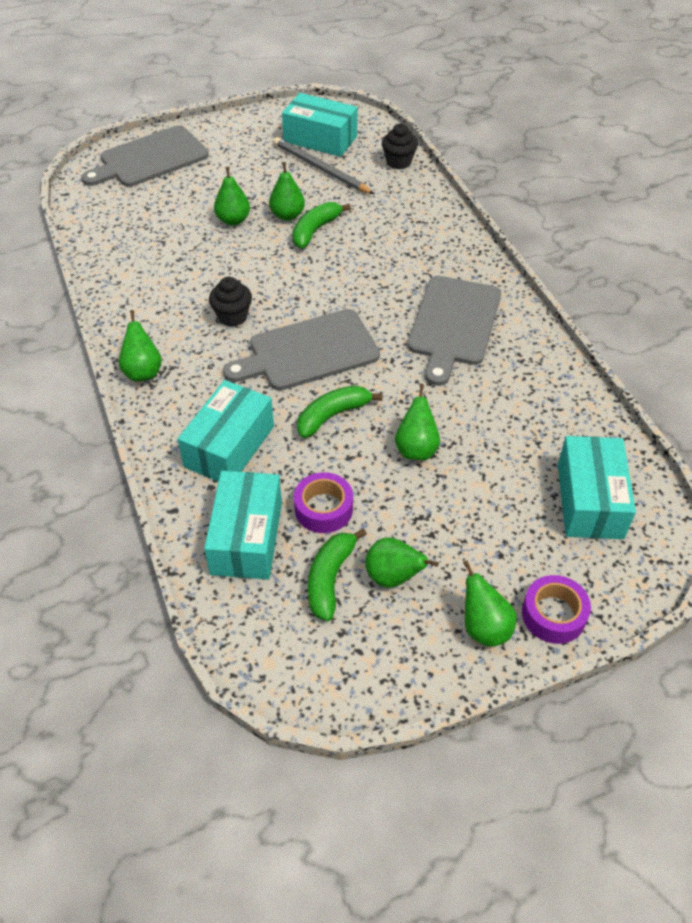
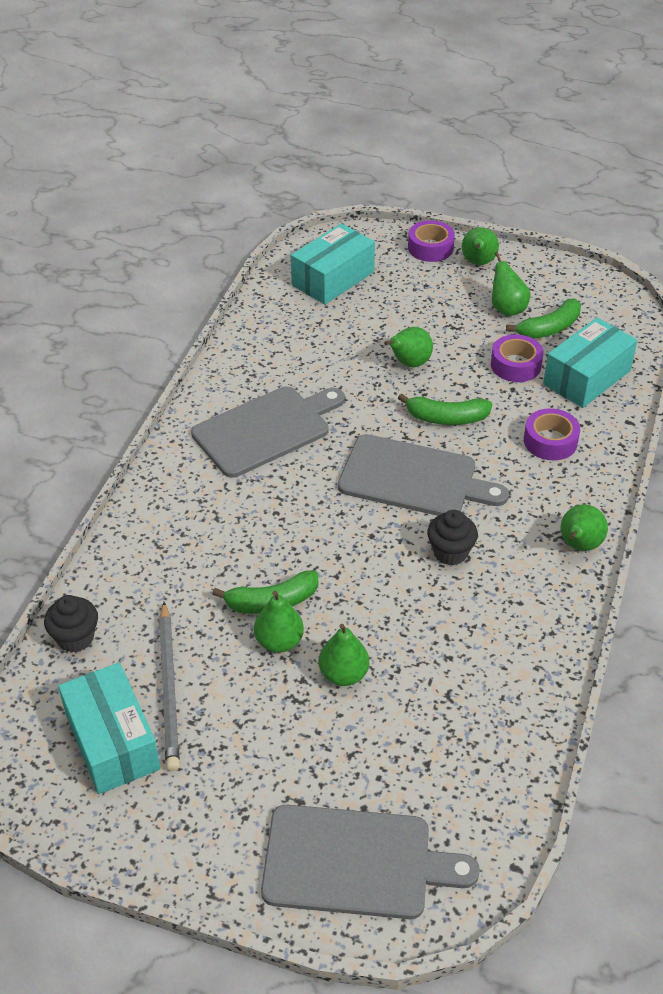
camera: 140 degrees left, 5 degrees down
turquoise box [178,380,274,482] -> purple tape [524,408,580,461]

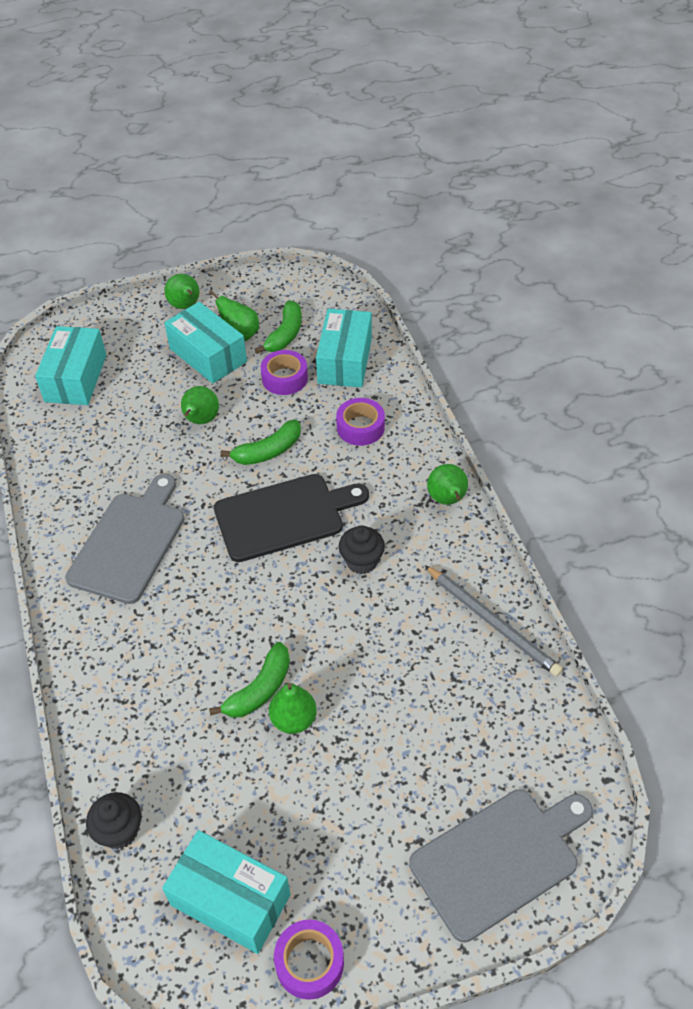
camera: 35 degrees left, 5 degrees up
grey pencil [159,602,180,771] -> grey pencil moved to [424,565,563,677]
green pear [319,624,369,686] -> none
grey cutting board [338,434,509,516] -> black cutting board [214,474,369,562]
purple tape [408,220,455,262] -> purple tape moved to [274,920,344,1000]
none -> turquoise box [164,302,247,383]

